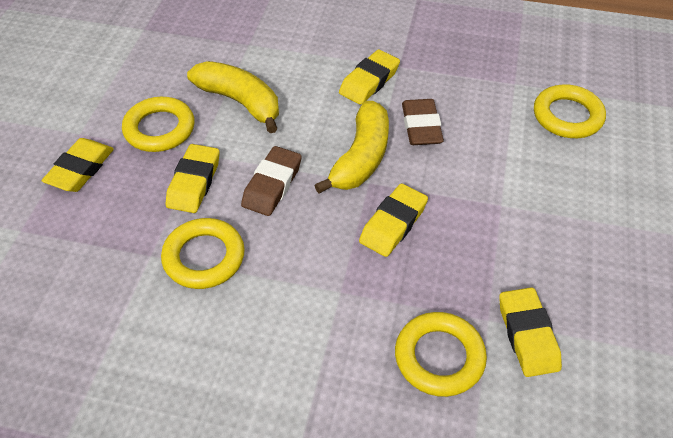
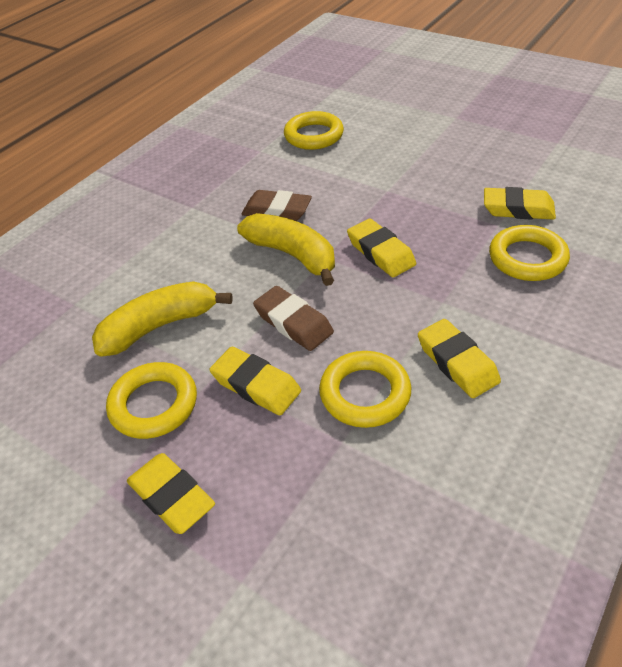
camera: 65 degrees left, 5 degrees down
yellow eraser [339,49,400,105] -> yellow eraser moved to [418,319,501,398]

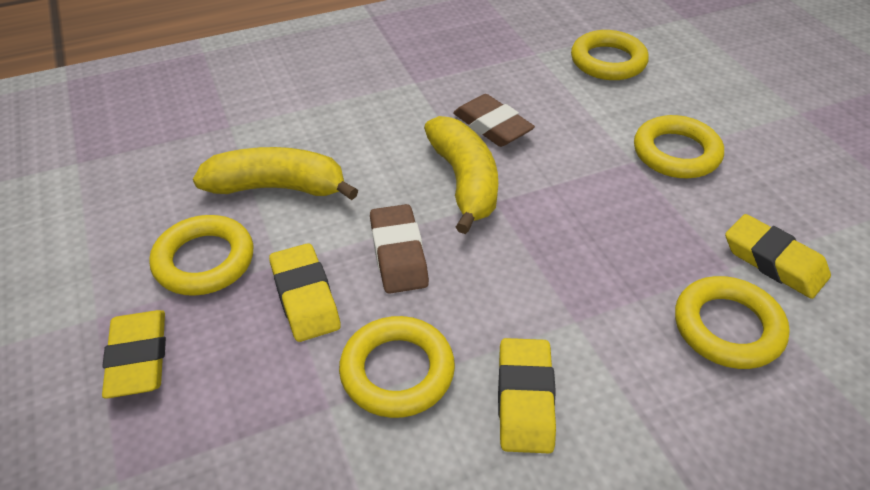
camera: 30 degrees right, 0 degrees up
yellow eraser [347,219,416,277] -> none
none -> yellow ring [634,115,724,178]

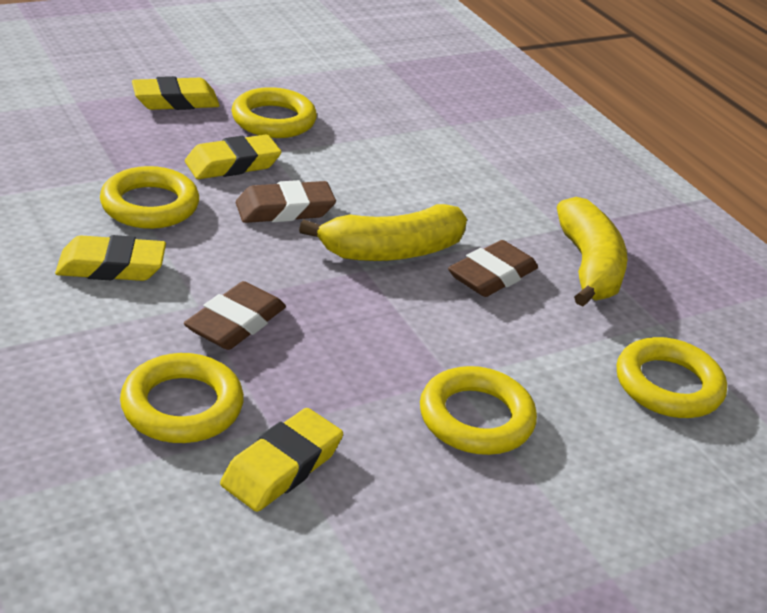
camera: 80 degrees right, 10 degrees down
yellow banana [193,147,358,200] -> yellow banana moved to [557,197,628,307]
none -> brown eraser [184,281,286,350]

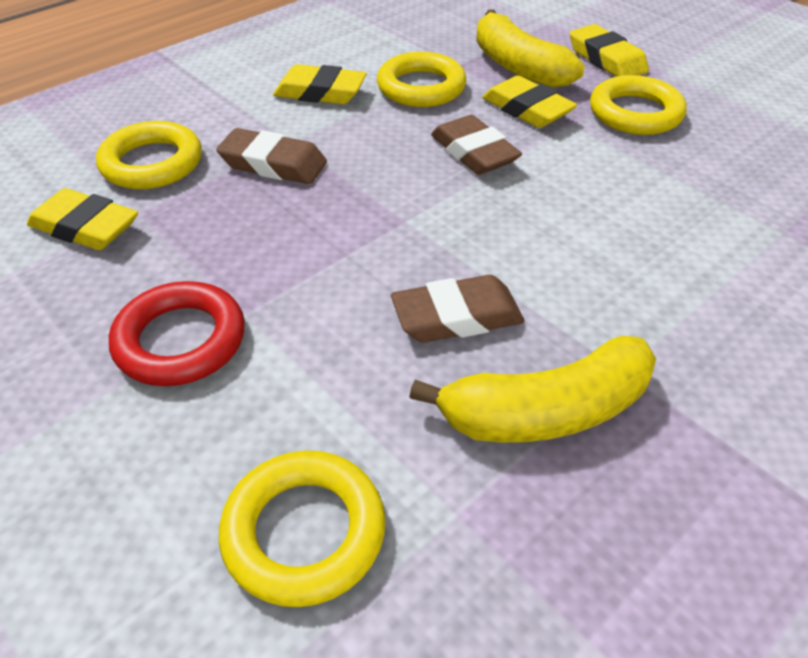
camera: 80 degrees right, 10 degrees up
yellow eraser [55,235,166,281] -> yellow eraser turned 60 degrees counterclockwise [273,64,367,104]
yellow banana [299,204,467,261] -> yellow banana moved to [476,9,585,88]
yellow ring [420,366,537,455] -> red ring [109,281,245,386]
brown eraser [448,240,538,297] -> brown eraser turned 45 degrees counterclockwise [391,275,524,343]

